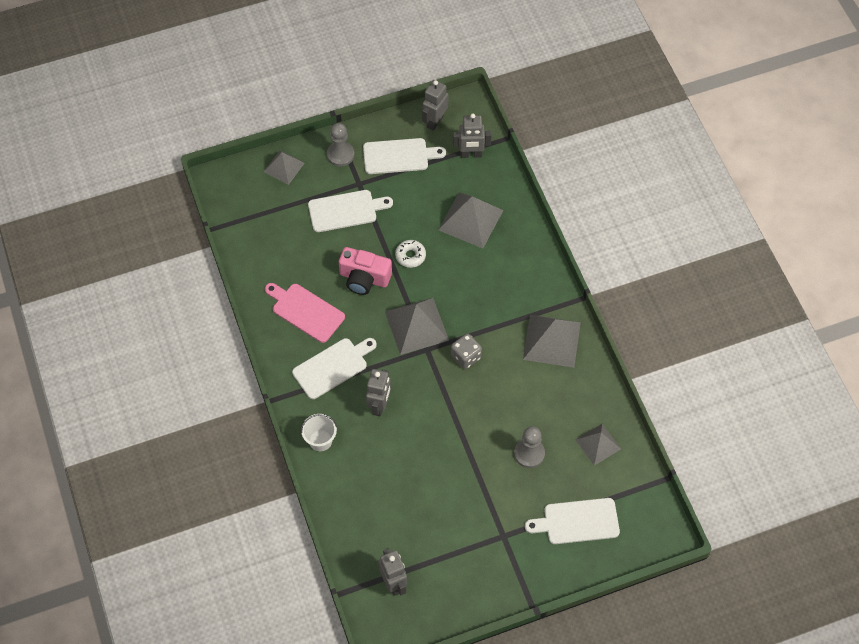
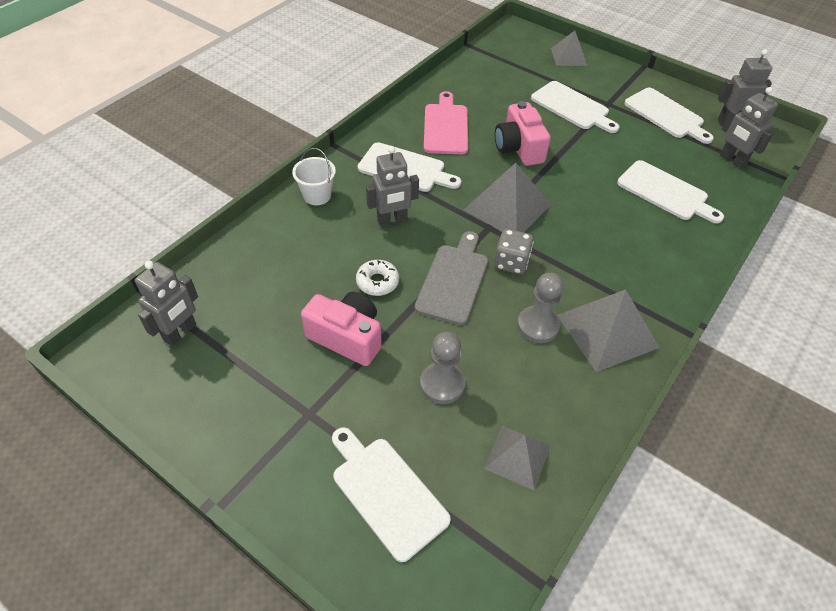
camera: 55 degrees right, 10 degrees down
grey pawn [327,123,355,167] -> grey pawn moved to [517,273,563,343]
white donut [395,240,426,268] -> white donut moved to [356,260,399,296]
grey pyramid [438,192,504,248] -> white cutting board [617,160,724,223]
none -> pink camera [301,292,382,366]
none -> grey cutting board [415,231,488,325]

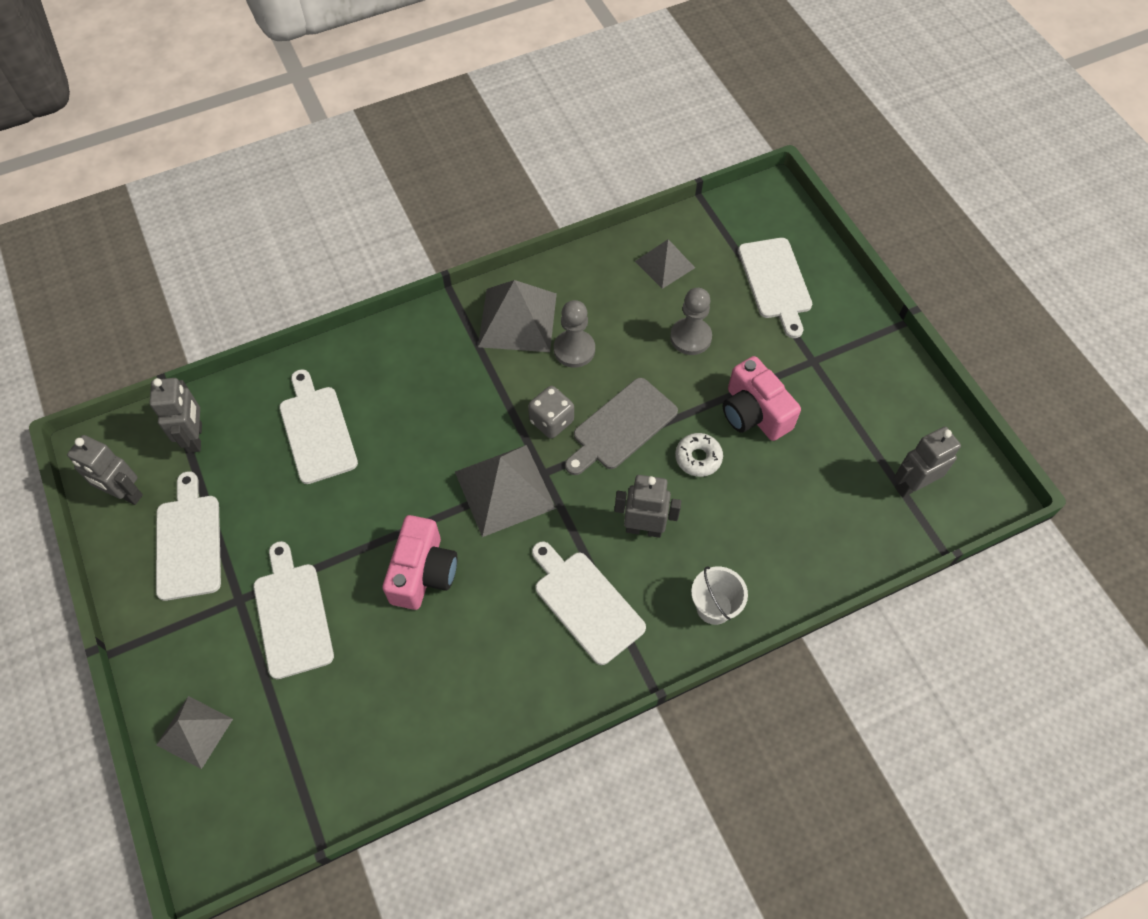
camera: 150 degrees left, 10 degrees up
pink cutting board [424,91,468,154] -> none

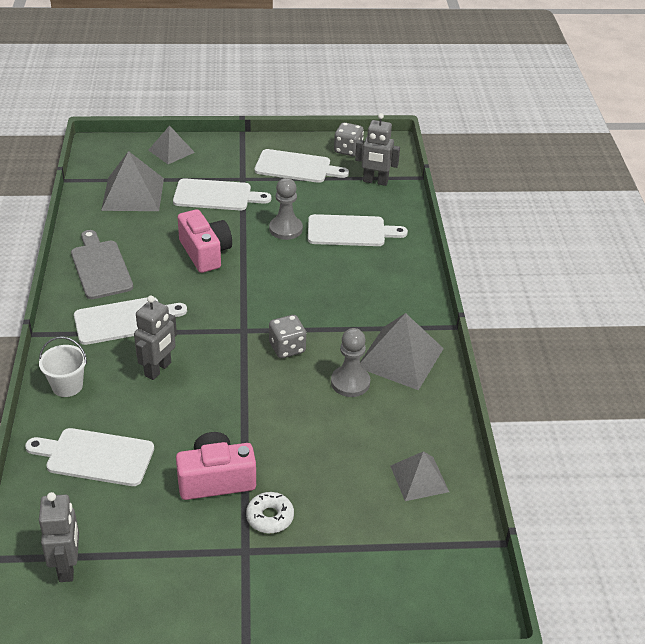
camera: 110 degrees right, 20 degrees down
grey robot [67,435,143,505] -> grey dice [334,122,364,156]
pink camera [382,515,457,610] -> pink camera turned 150 degrees counterclockwise [178,209,232,273]
grey pyramid [455,445,556,537] -> grey pyramid moved to [101,151,164,211]
grey cutting board [565,378,678,475] -> grey cutting board moved to [71,230,133,299]
grey pawn [670,288,712,355] -> grey pawn moved to [269,178,303,240]
white donut [675,433,723,477] -> white donut moved to [246,492,294,533]
white cutting board [738,238,812,338] -> white cutting board moved to [25,428,154,486]

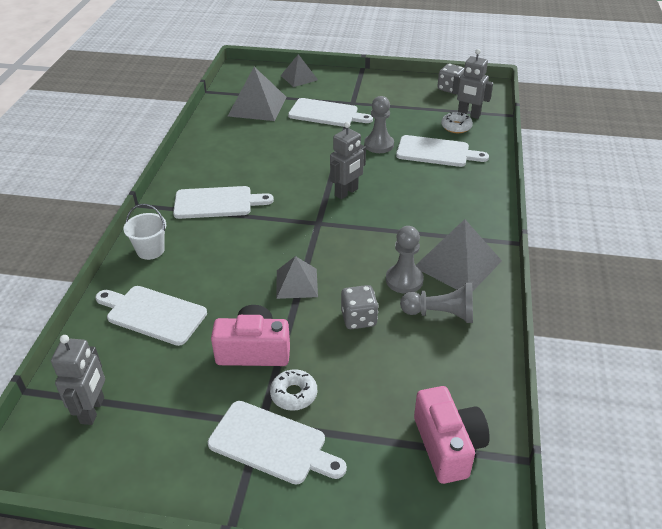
camera: 15 degrees right, 0 degrees up
grey cutting board [71,230,133,299] -> none
grey robot [134,296,177,380] -> grey robot moved to [330,122,366,199]
pink camera [178,209,232,273] -> pink camera moved to [414,386,490,484]
white cutting board [255,149,349,183] -> white cutting board moved to [208,401,347,485]
grey dice [269,315,306,358] -> grey dice moved to [341,285,379,329]
grey pyramid [390,451,449,501] -> grey pyramid moved to [276,256,318,299]
none -> grey pawn [400,283,473,323]
none -> white donut [441,112,473,133]

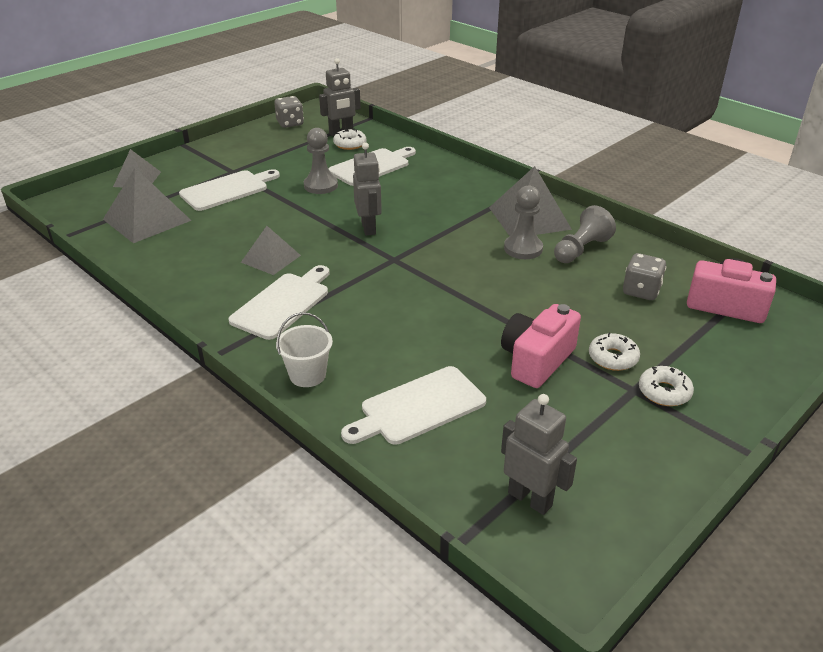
camera: 55 degrees left, 5 degrees down
white cutting board [208,401,347,485] -> white donut [639,366,694,406]
grey pyramid [276,256,318,299] -> grey pyramid moved to [241,226,301,275]
grey dice [341,285,379,329] -> grey dice moved to [623,253,666,300]

